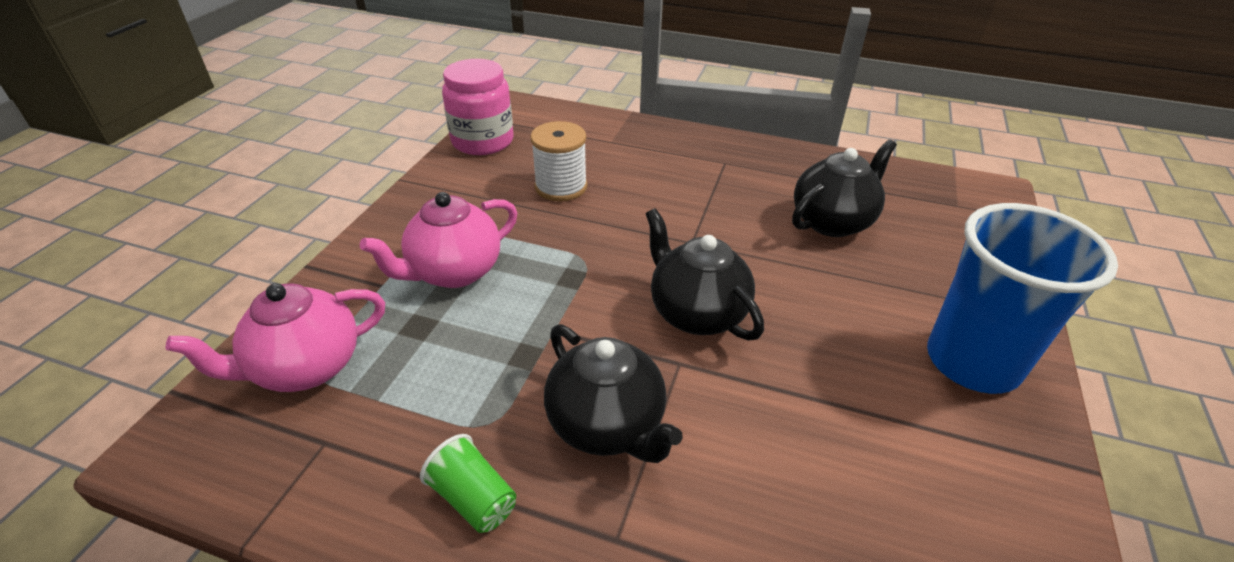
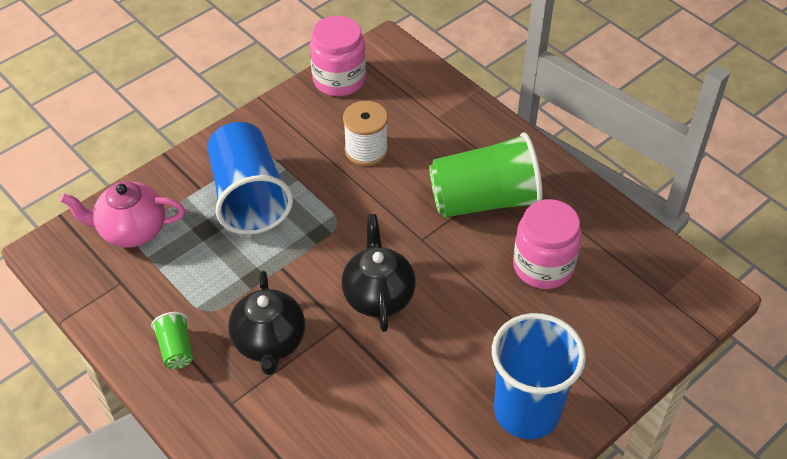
camera: 30 degrees right, 10 degrees up
pink teapot [360,192,517,288] -> blue cup [207,122,293,235]
black teapot [792,139,897,237] -> pink jar [513,199,582,289]
none -> green cup [429,132,543,217]

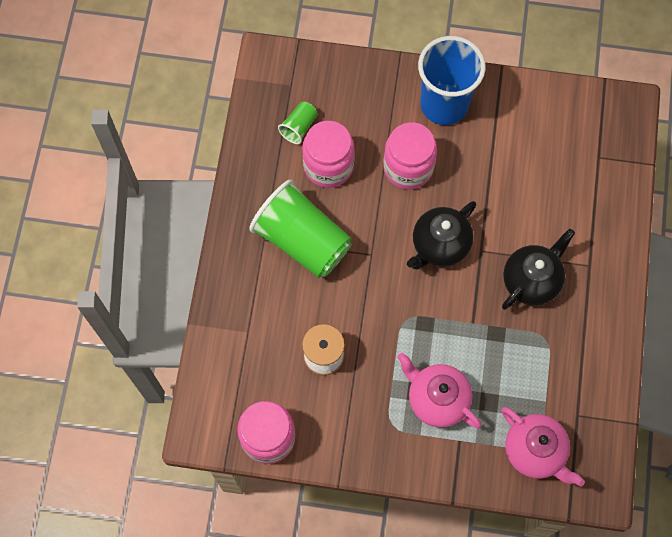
camera: 130 degrees left, 20 degrees up
green cup [151,312,193,369] -> green cup moved to [278,102,318,144]
blue cup [207,122,293,235] -> pink teapot [397,353,481,429]
none -> pink jar [383,122,437,190]

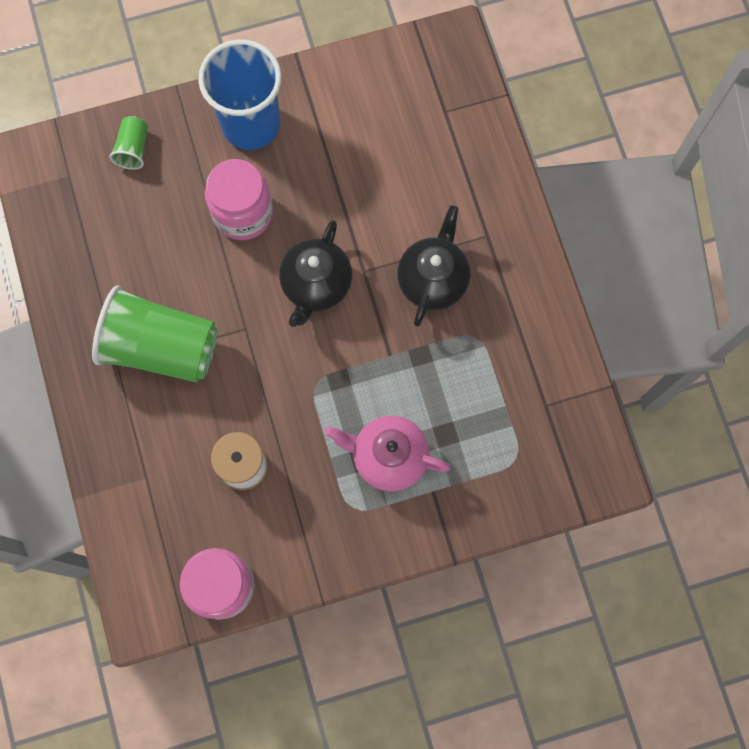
camera: 25 degrees left, 5 degrees up
green cup [278,102,318,144] -> green cup moved to [110,116,148,170]
pink jar [302,121,355,188] -> none
pink teapot [501,407,585,487] -> none

